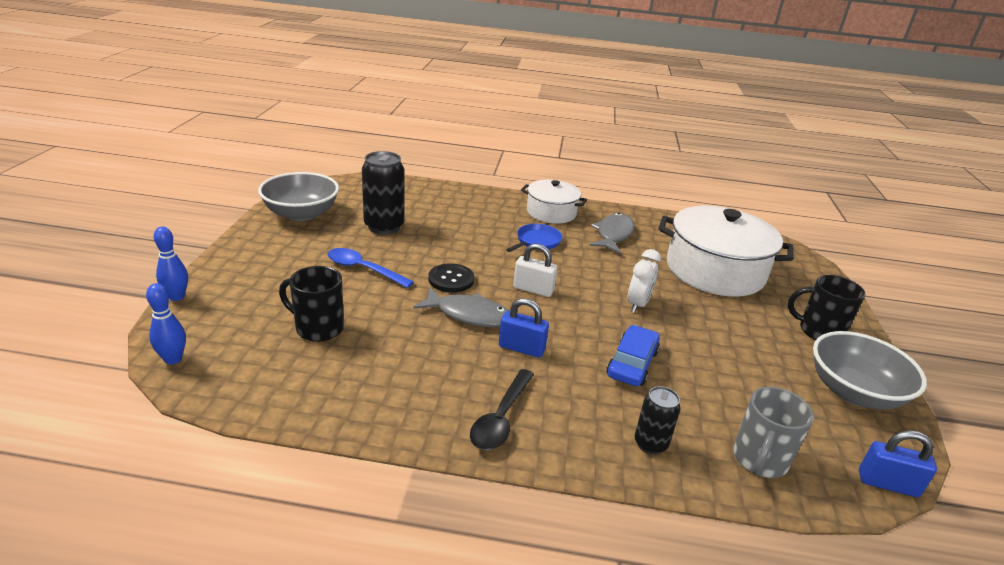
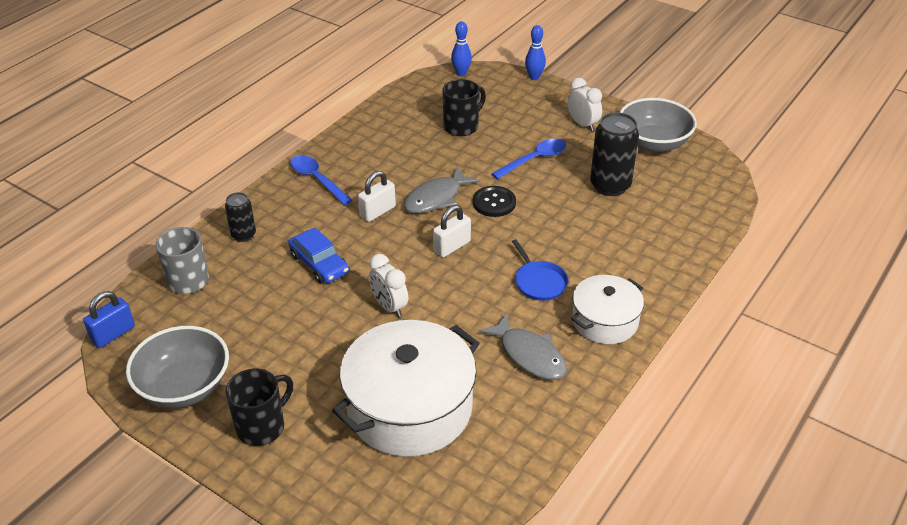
camera: 120 degrees right, 10 degrees up
black spoon [470,369,534,450] -> blue spoon [290,155,353,205]
blue padlock [499,298,549,358] -> white padlock [358,171,396,222]
none -> white clock [567,78,602,131]

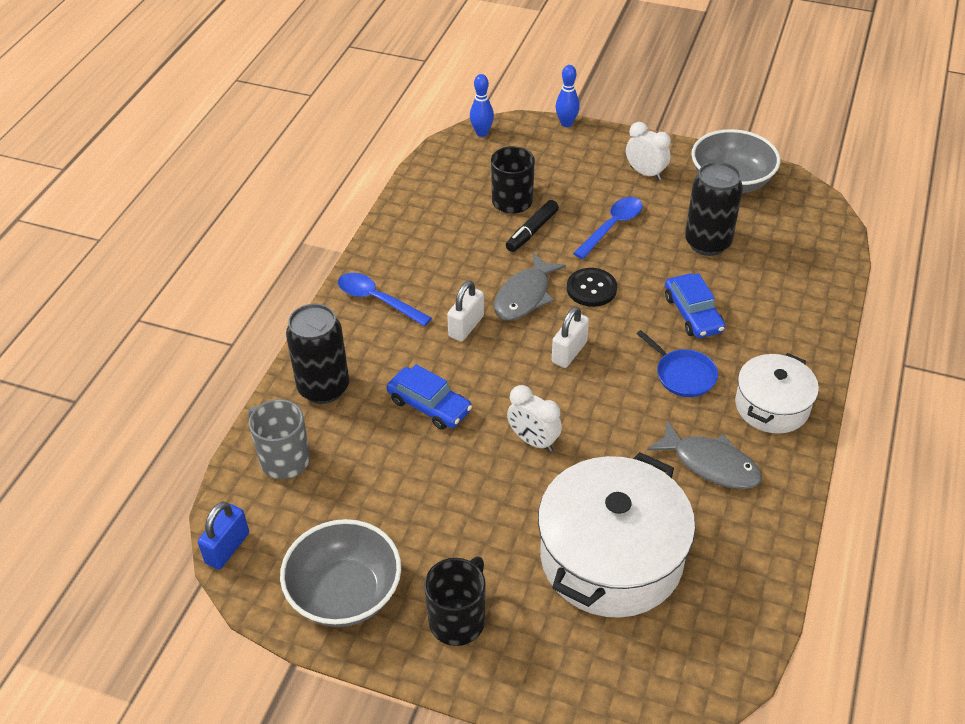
camera: 15 degrees left, 5 degrees up
black can [225,192,256,242] -> black can [286,304,349,404], size x1.74
none -> black marker [506,200,559,252]
none -> blue car [665,273,725,338]

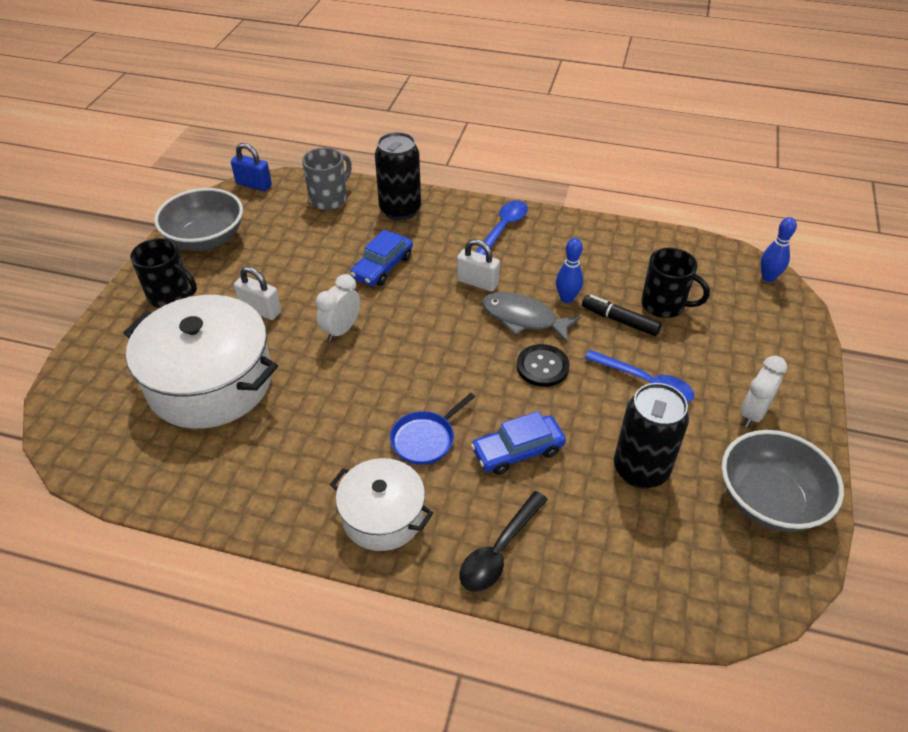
camera: 85 degrees right, 0 degrees up
white padlock [552,306,589,368] -> white padlock moved to [234,266,281,320]
blue bowling pin [556,65,580,127] -> blue bowling pin moved to [556,238,583,303]
grey fish [647,420,762,489] -> none
none -> black spoon [460,491,548,592]

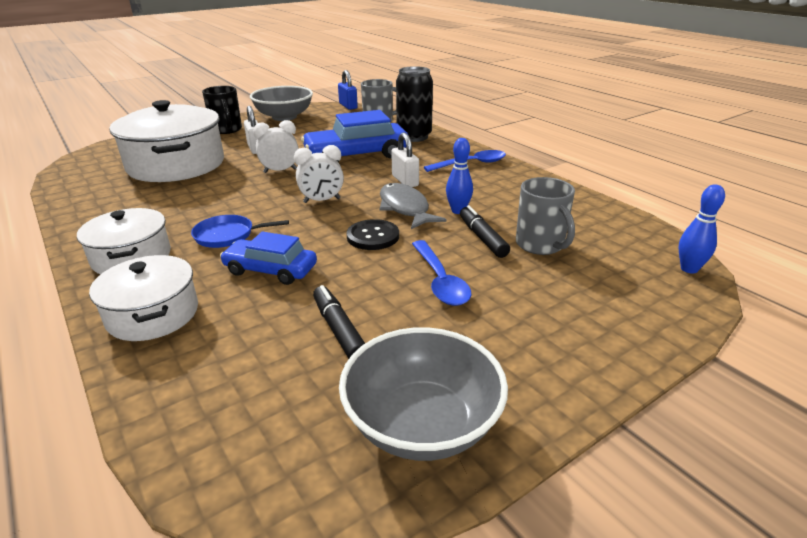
camera: 40 degrees right, 15 degrees down
blue car [350,230,413,286] -> blue car [301,110,408,163], size x1.66
black spoon [460,491,548,592] -> white pot [89,255,198,341]
black can [614,383,689,489] -> black marker [313,285,365,359]
black mug [641,248,710,318] -> grey mug [516,177,575,255]
white clock [740,356,787,428] -> white clock moved to [294,145,344,203]

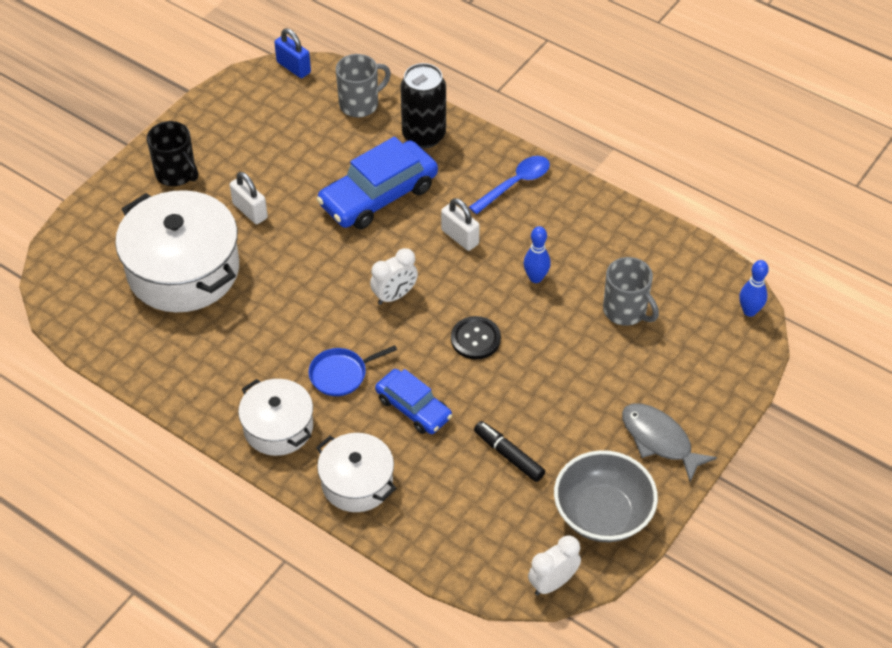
camera: 20 degrees left, 20 degrees up
blue car [220,231,317,285] -> blue car turned 135 degrees counterclockwise [375,369,452,434]
grey bowl [250,86,313,121] -> none
white clock [253,120,299,173] -> white clock moved to [528,535,581,595]
grey fish [380,183,447,229] -> grey fish moved to [622,403,717,482]
blue spoon [412,240,471,306] -> none
black marker [460,205,510,258] -> none

